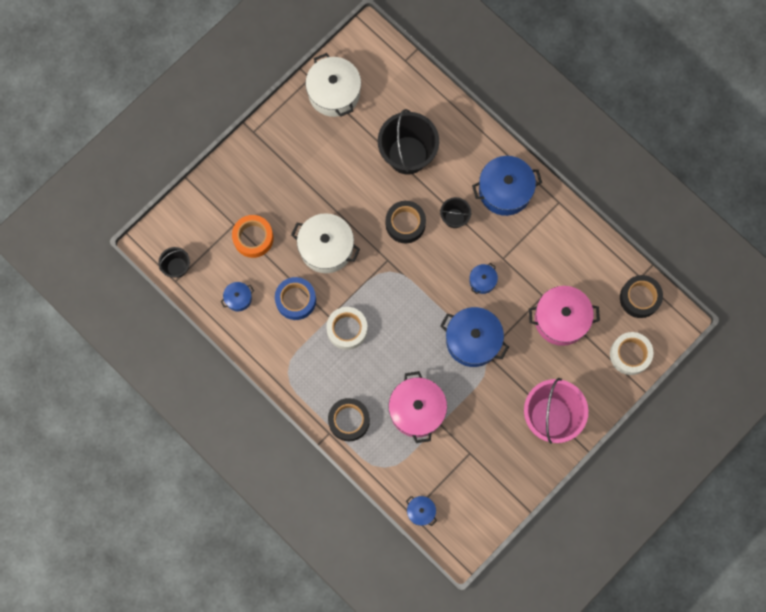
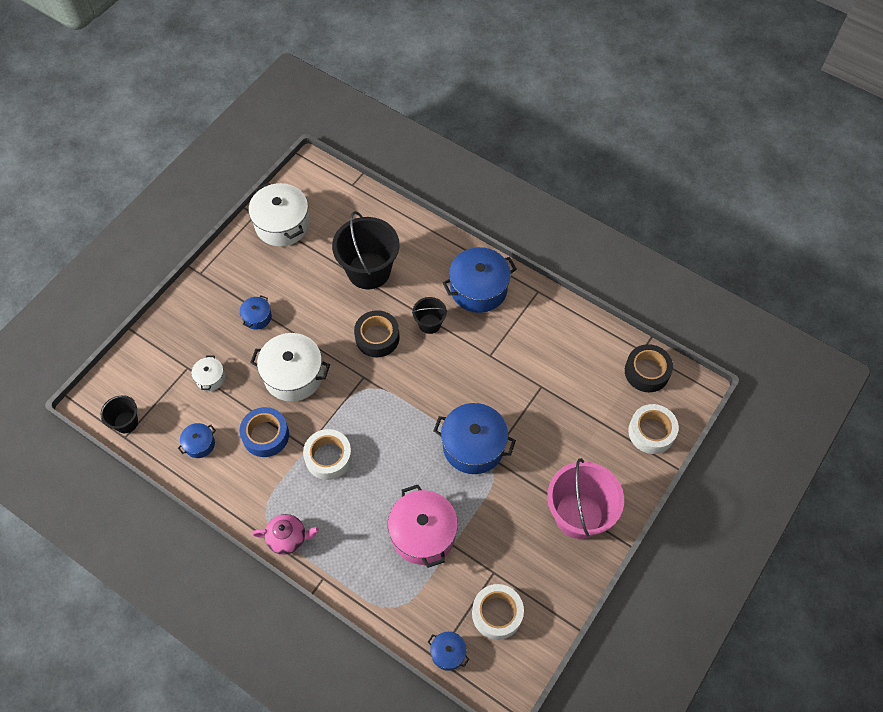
camera: 10 degrees left, 15 degrees down
orange tape [232,215,273,258] -> white pot [192,355,225,391]
black tape [328,398,370,441] -> none
blue pot [469,263,498,294] -> blue pot moved to [240,295,272,330]
pink pot [529,286,600,346] -> none
none -> pink teapot [252,514,319,555]
none -> white tape [472,584,524,640]

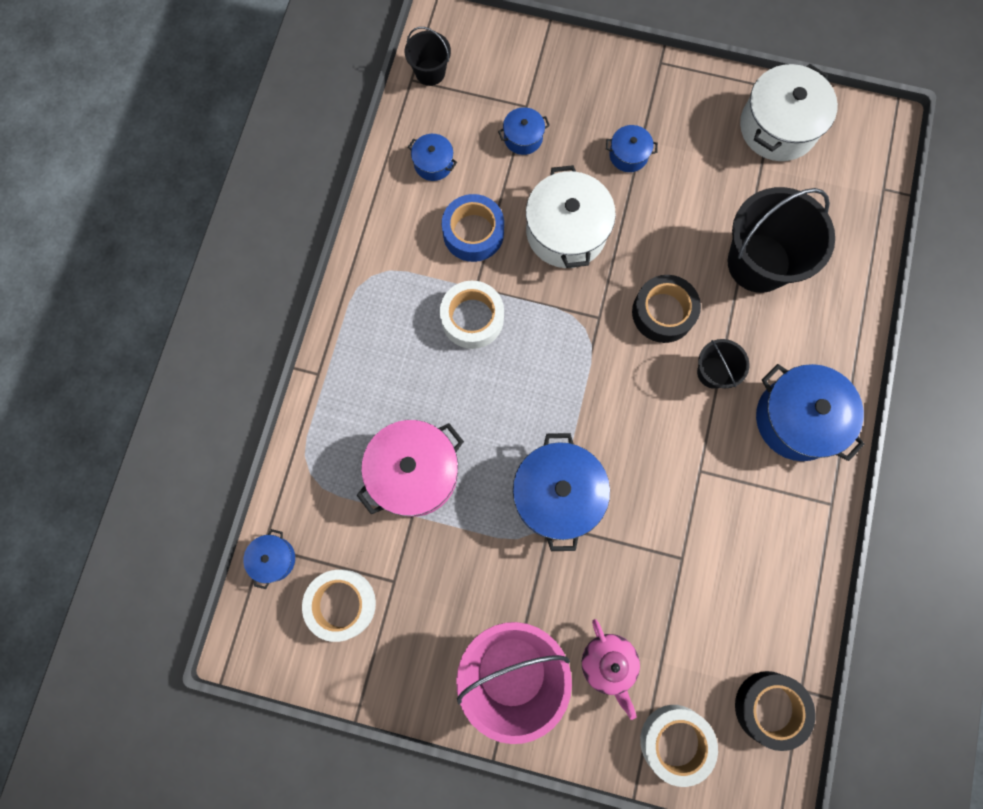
camera: 70 degrees right, 15 degrees up
white pot [192,355,225,391] -> blue pot [498,107,550,155]
pink teapot [252,514,319,555] -> pink teapot moved to [582,619,640,720]

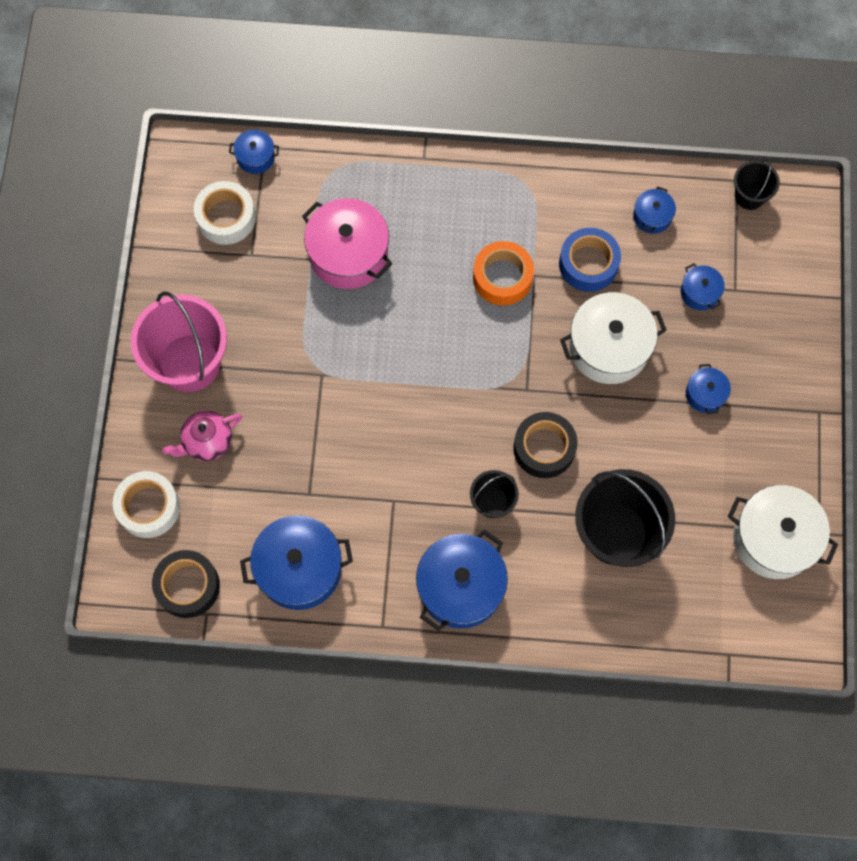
camera: 80 degrees right, 5 degrees down
white tape [440,281,504,349] -> orange tape [473,241,534,306]
blue pot [513,433,610,551] -> blue pot moved to [240,515,353,610]

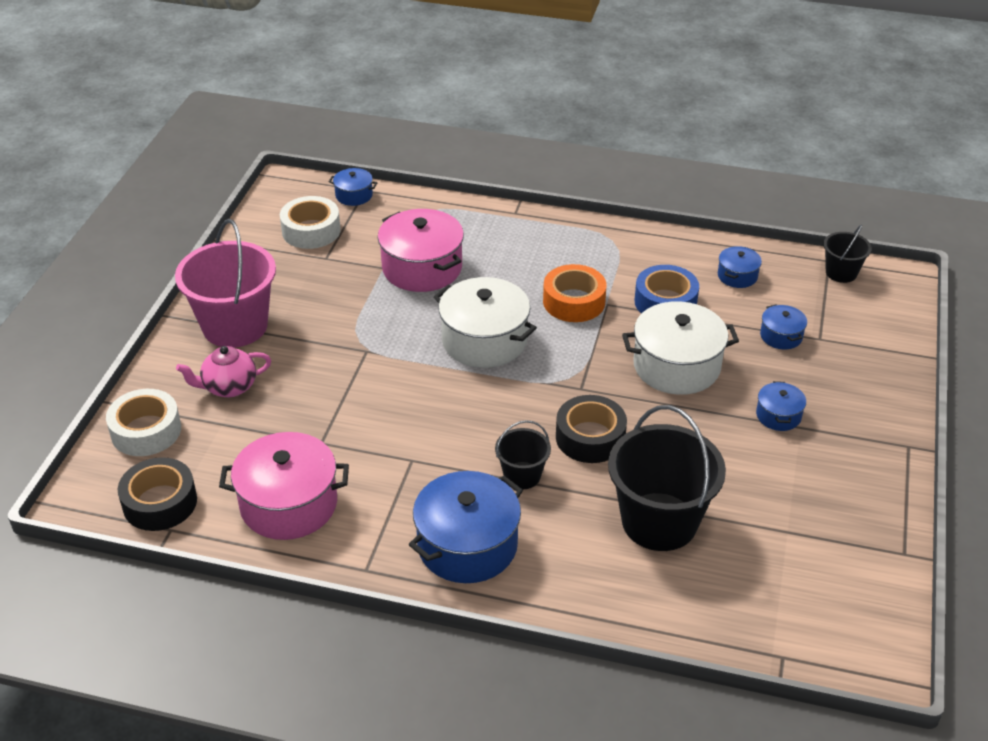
camera: 10 degrees right, 30 degrees down
blue pot [240,515,353,610] -> pink pot [219,432,349,540]
white pot [728,485,838,579] -> white pot moved to [434,277,537,368]

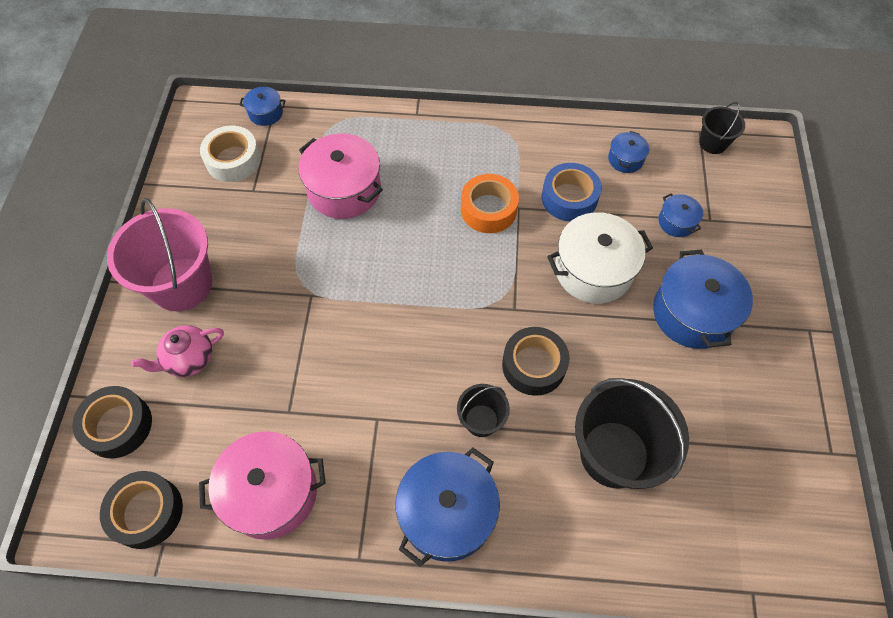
camera: 10 degrees left, 20 degrees up
white tape [106,389,181,456] -> black tape [72,386,152,459]
white pot [434,277,537,368] -> none
blue pot [756,381,806,431] -> blue pot [653,250,753,349], size x2.01

